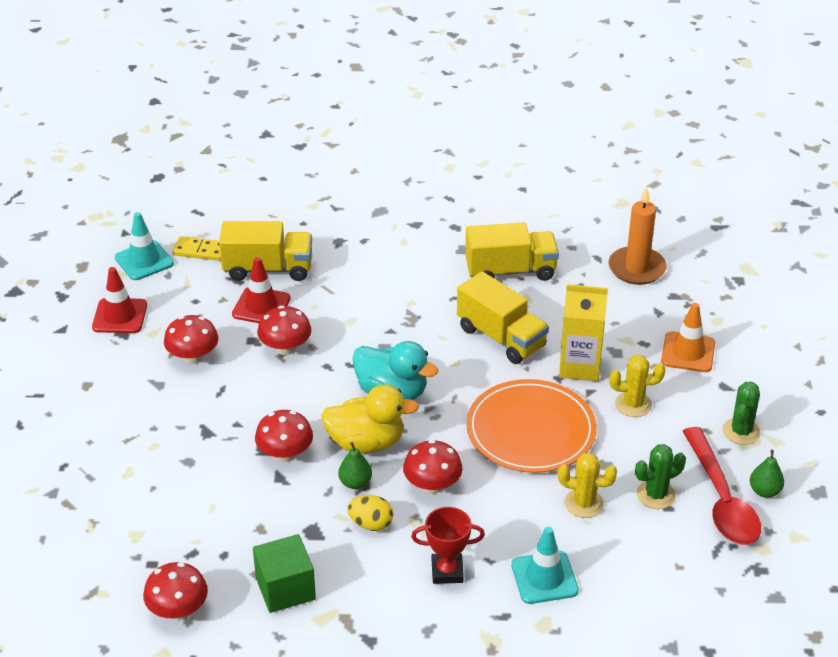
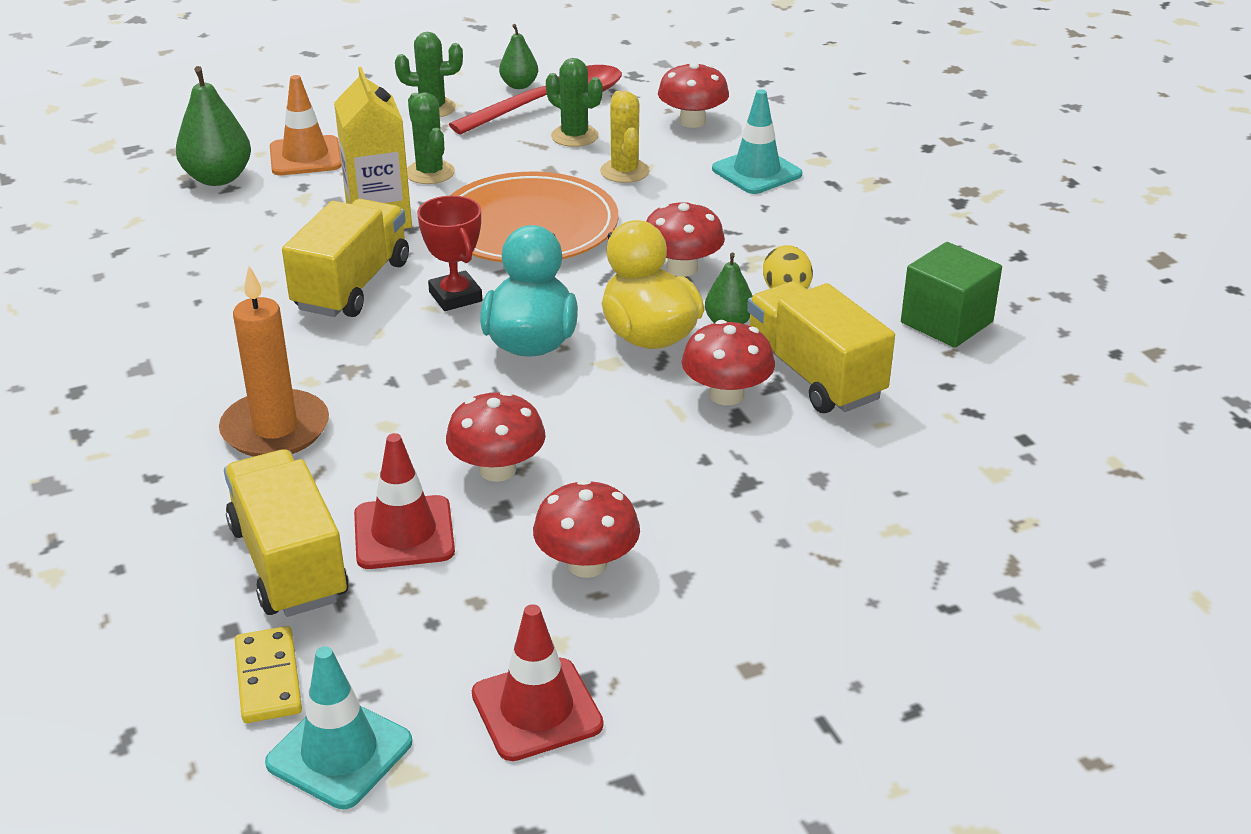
camera: 115 degrees left, 5 degrees down
red mushroom [143,562,208,620] -> red mushroom moved to [658,62,729,128]
red trophy [411,507,485,584] -> red trophy moved to [417,195,482,311]
yellow truck [465,222,559,281] -> yellow truck moved to [747,281,895,413]
orange candle [608,186,667,285] -> orange candle moved to [219,266,329,457]
yellow cactus [609,354,666,417] -> green cactus [407,92,455,184]
none -> green pear [176,66,251,186]

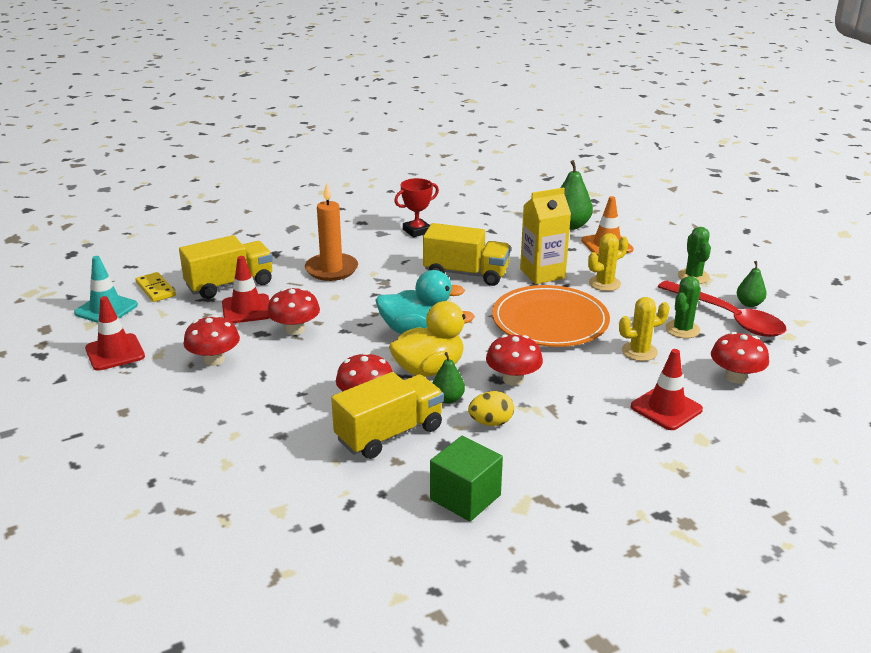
camera: 85 degrees right, 5 degrees down
yellow domino [235,626,302,723] -> yellow domino turned 75 degrees clockwise [136,272,176,302]
green cactus [407,92,455,184] -> yellow cactus [588,233,628,291]
red trophy [417,195,482,311] -> red trophy moved to [394,178,439,237]
turquoise traffic cone [712,89,802,194] -> red traffic cone [631,349,703,430]

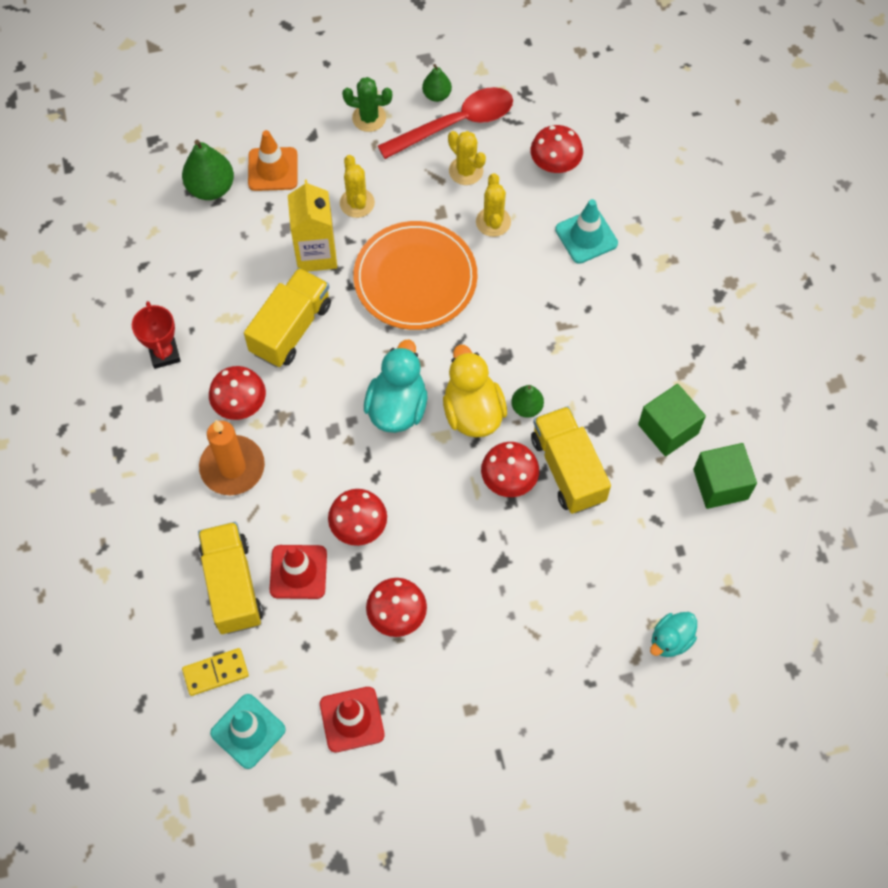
camera: 75 degrees left, 35 degrees up
yellow egg [468,391,514,426] -> none
red mushroom [486,335,543,386] -> red mushroom moved to [209,366,266,420]
red traffic cone [631,349,703,430] -> turquoise traffic cone [555,199,618,264]
green cactus [665,276,701,338] -> yellow cactus [448,131,486,185]
none -> turquoise duck [650,612,697,657]
none -> green cube [693,443,757,509]

